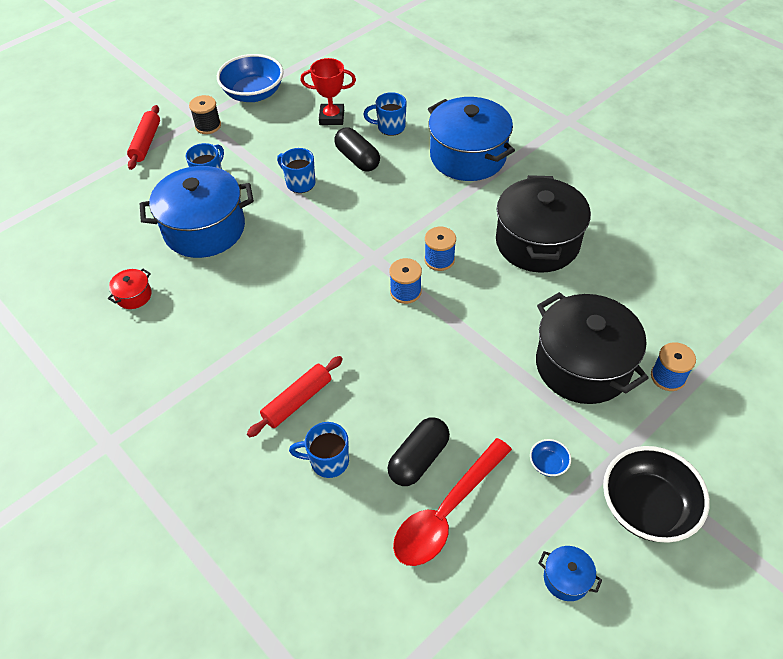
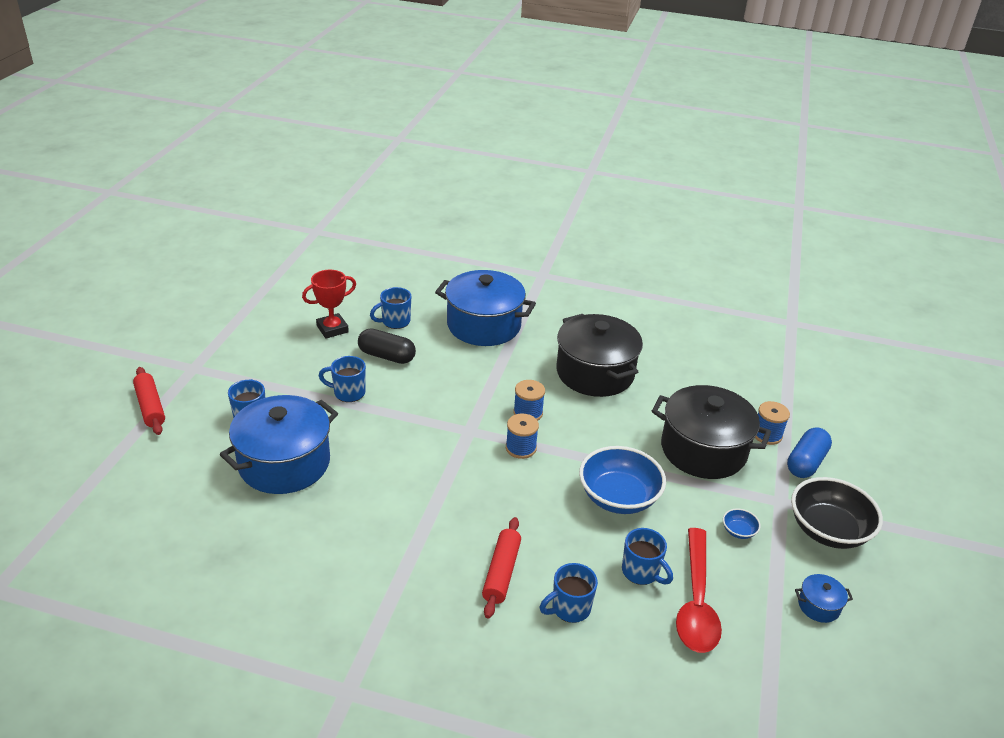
camera: 35 degrees left, 15 degrees down
red pot [108,269,152,309] -> none
black spool [189,95,221,134] -> none
blue bowl [217,54,284,102] -> blue bowl moved to [579,446,666,514]
black capsule [387,418,450,486] -> blue mug [622,528,673,585]
none -> blue capsule [787,428,832,478]

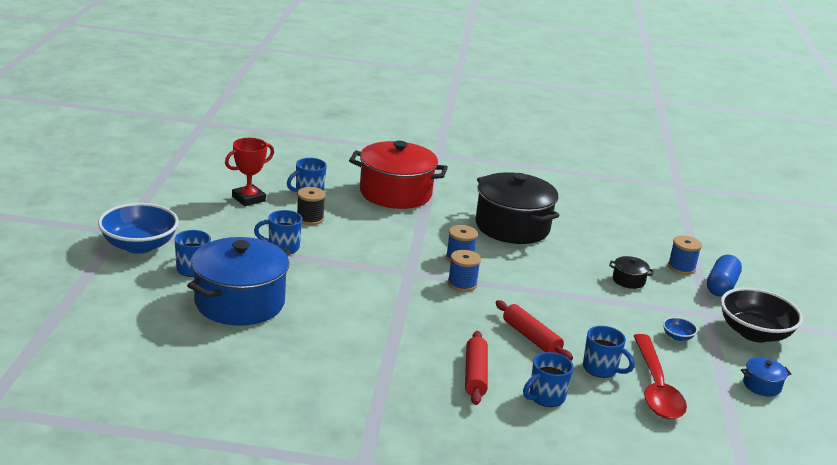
camera: 10 degrees left, 10 degrees down
red rolling pin [133,367,165,435] -> red rolling pin moved to [496,300,573,361]
black capsule [358,328,416,364] -> black spool [297,187,326,225]
blue pot [435,270,536,346] -> red pot [349,141,448,209]
blue bowl [579,446,666,514] -> blue bowl moved to [98,203,179,254]
black pot [652,385,771,479] -> black pot [609,256,654,289], size x0.41

